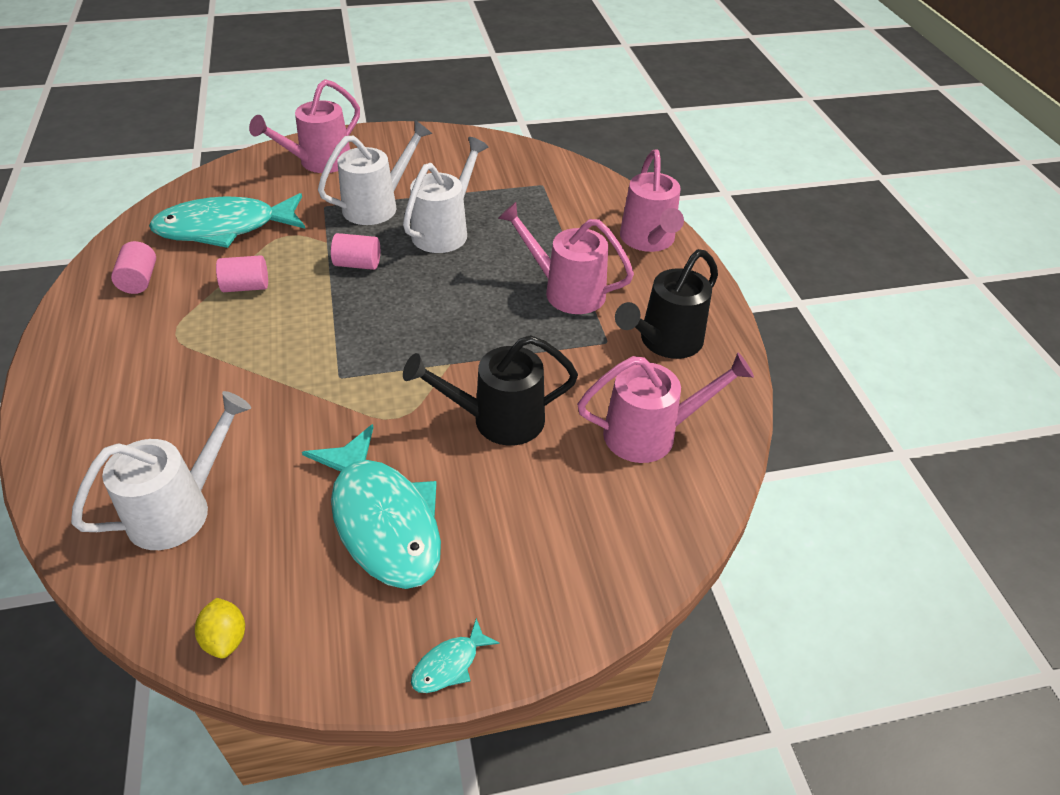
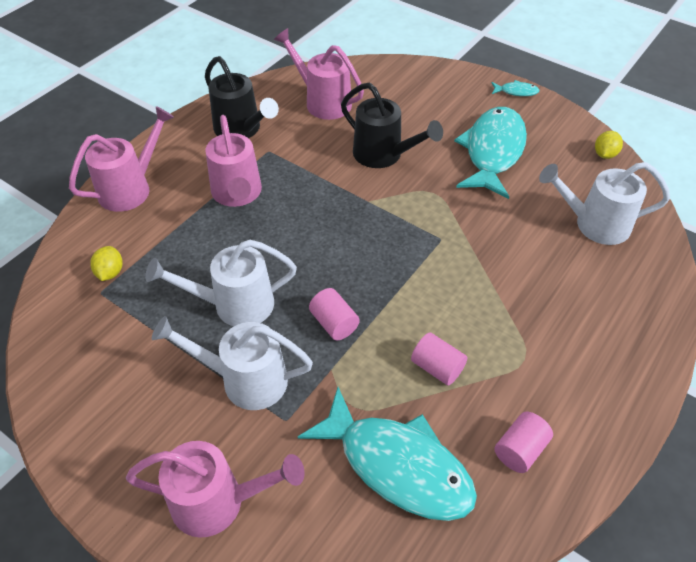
camera: 130 degrees left, 5 degrees up
black watering can [615,249,718,359] -> black watering can turned 45 degrees clockwise [205,56,279,138]
none -> yellow lemon [90,246,123,281]

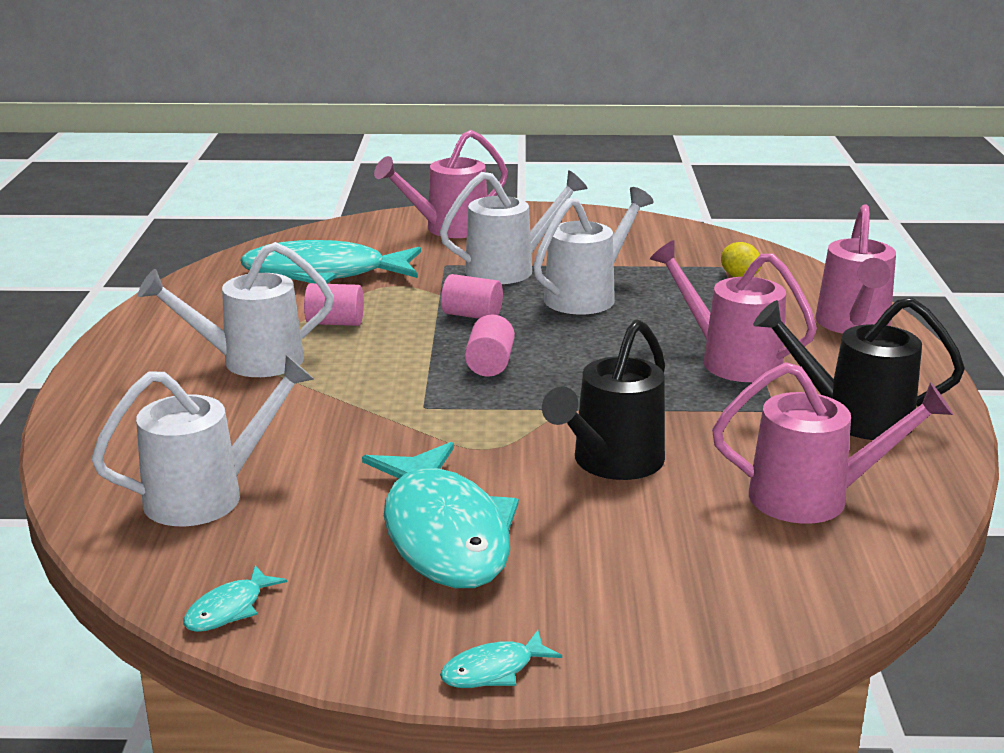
camera: 145 degrees right, 25 degrees down
black watering can [341,83,443,168] -> black watering can turned 60 degrees counterclockwise [542,319,665,480]
pink cylinder [494,412,553,473] -> pink cylinder moved to [465,315,515,377]
yellow lemon [595,131,623,159] -> turquoise fish [183,565,287,632]
none -> white watering can [138,242,334,377]

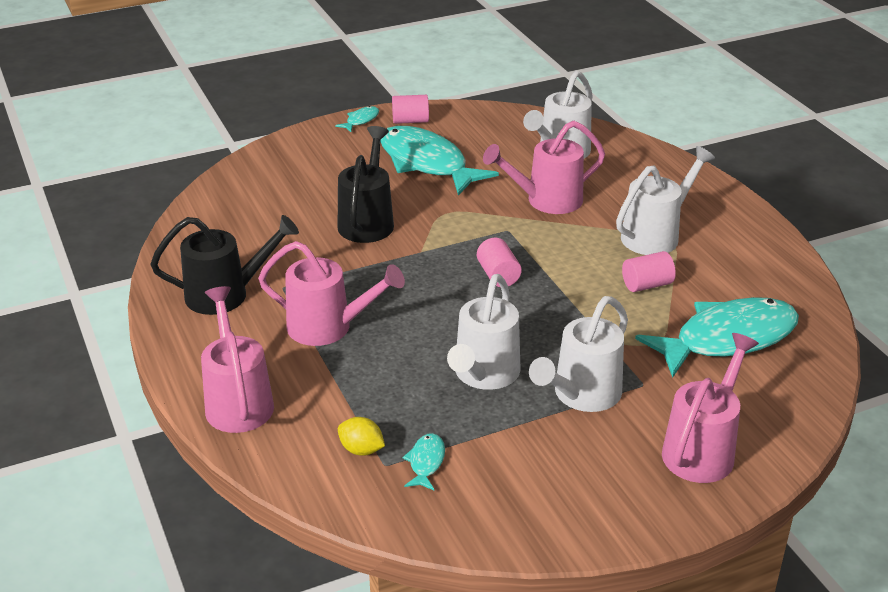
camera: 155 degrees right, 10 degrees up
turquoise fish [183,565,287,632] -> turquoise fish moved to [403,433,445,490]
pink cylinder [441,274,503,319] -> pink cylinder moved to [392,95,429,124]
pink watering can [712,362,953,524] -> pink watering can moved to [483,121,605,214]

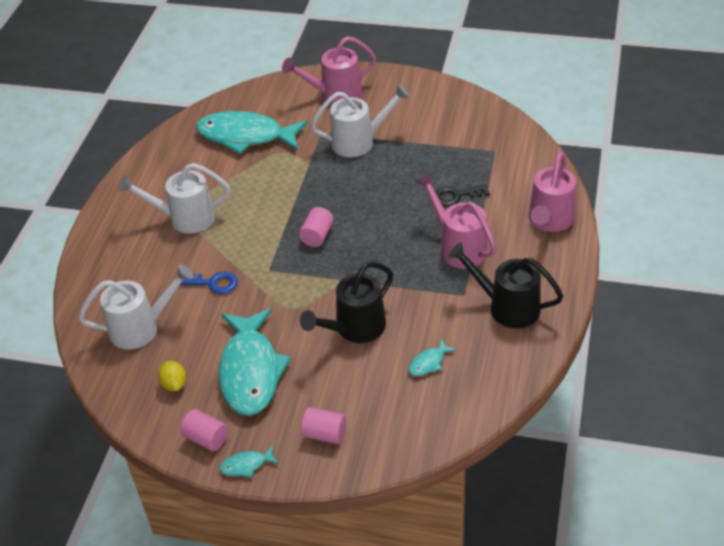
camera: 140 degrees left, 10 degrees up
yellow lemon [338,417,385,456] -> yellow lemon moved to [158,361,186,391]
turquoise fish [403,433,445,490] -> turquoise fish moved to [409,339,456,376]
white watering can [447,274,521,390] -> none
pink watering can [483,121,605,214] -> blue key [180,272,238,294]
pink cylinder [622,251,676,292] -> pink cylinder moved to [301,407,346,444]
none -> black key [435,184,490,207]

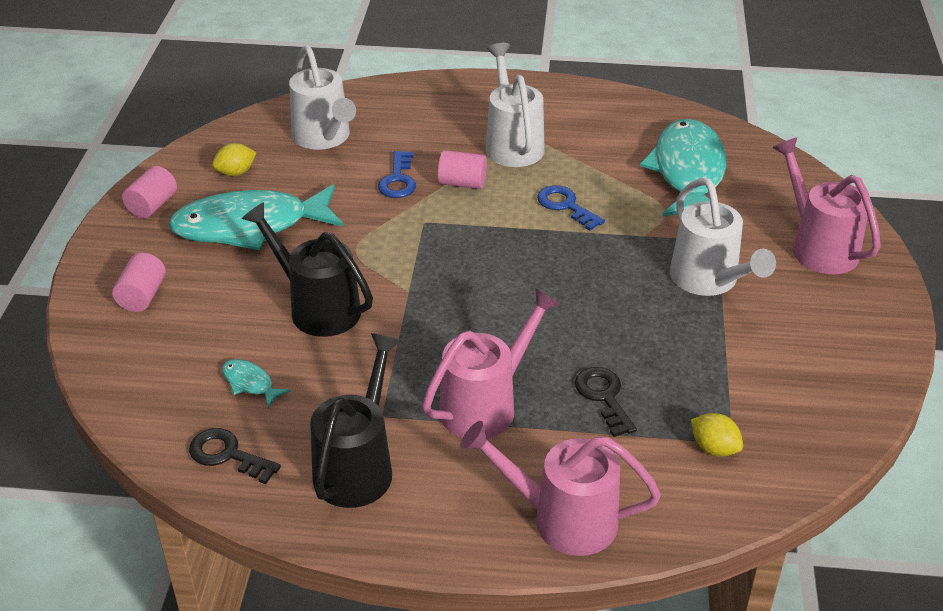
camera: 80 degrees right, 5 degrees down
turquoise fish [219,446,279,478] -> none
pink cylinder [299,207,333,247] -> pink cylinder moved to [438,150,487,189]
none -> black key [189,428,281,484]
none -> blue key [537,185,605,231]
none -> yellow lemon [691,413,743,457]

